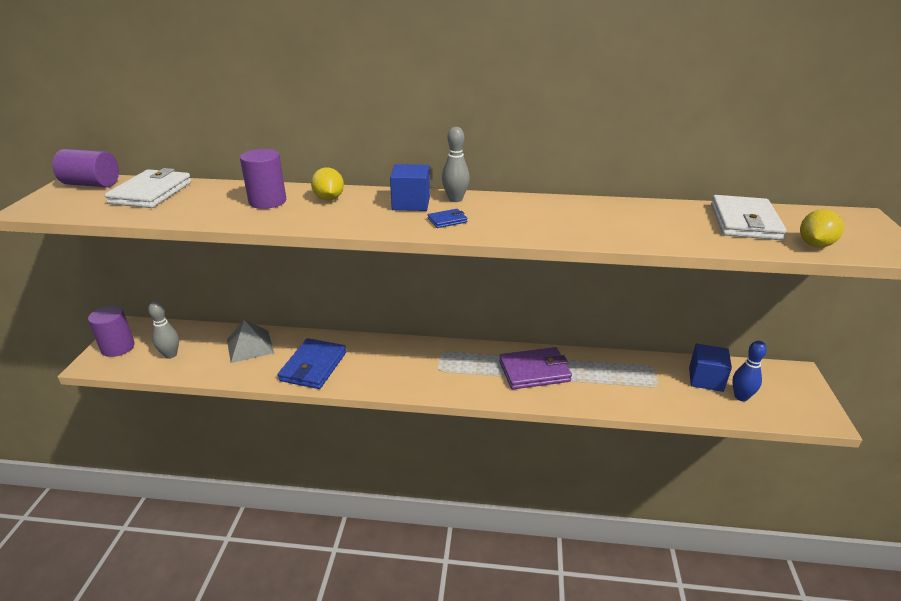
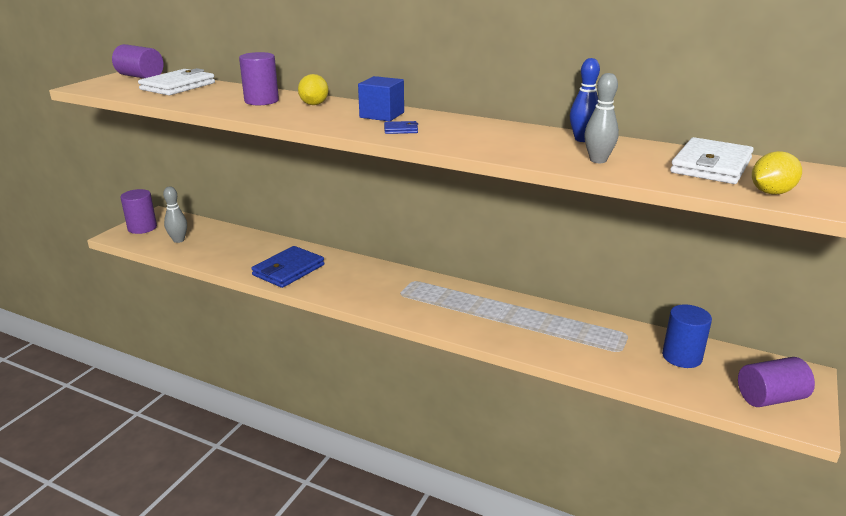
camera: 20 degrees right, 5 degrees down
grey pyramid [227,320,274,363] -> none
grey bowling pin [442,127,470,202] -> grey bowling pin moved to [584,73,619,163]
purple wallet [499,347,572,389] -> none
blue cube [689,344,732,392] -> blue cylinder [662,304,712,368]
blue bowling pin [732,341,767,401] -> blue bowling pin moved to [570,58,600,142]
none -> purple cylinder [738,357,815,407]

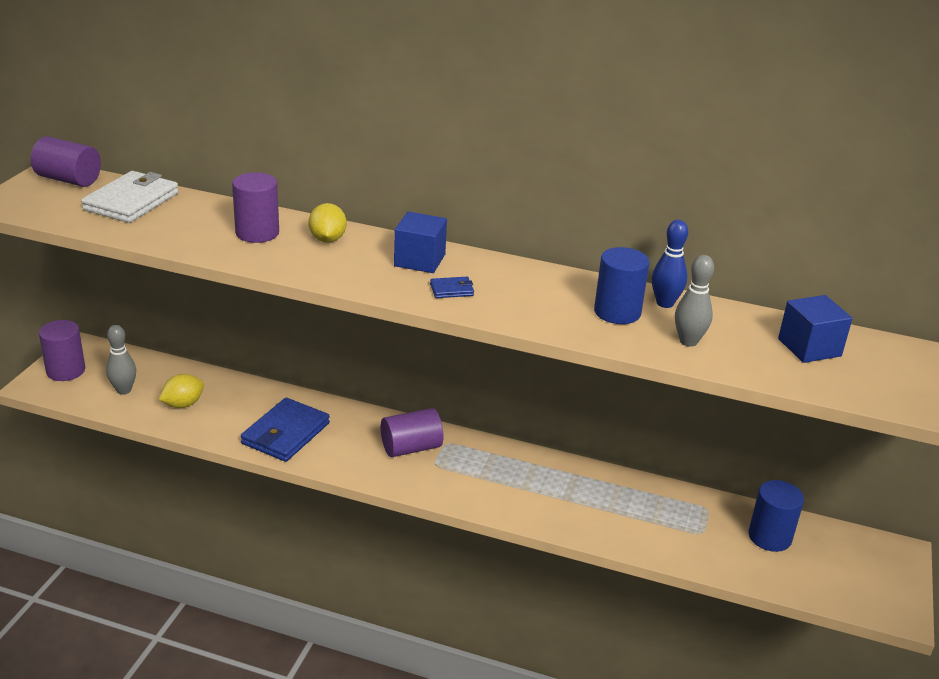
camera: 10 degrees left, 5 degrees up
white wallet [670,137,754,184] -> blue cube [778,295,853,363]
purple cylinder [738,357,815,407] -> purple cylinder moved to [381,408,444,457]
yellow lemon [752,151,802,195] -> yellow lemon moved to [159,374,204,408]
none -> blue cylinder [594,247,649,324]

